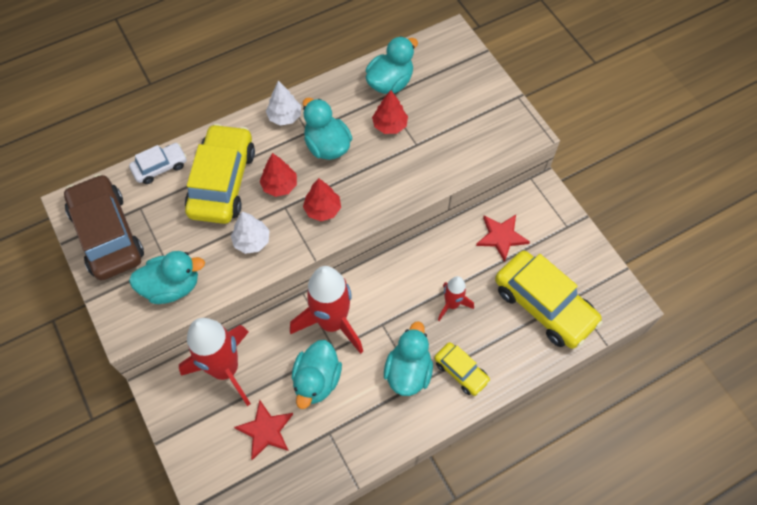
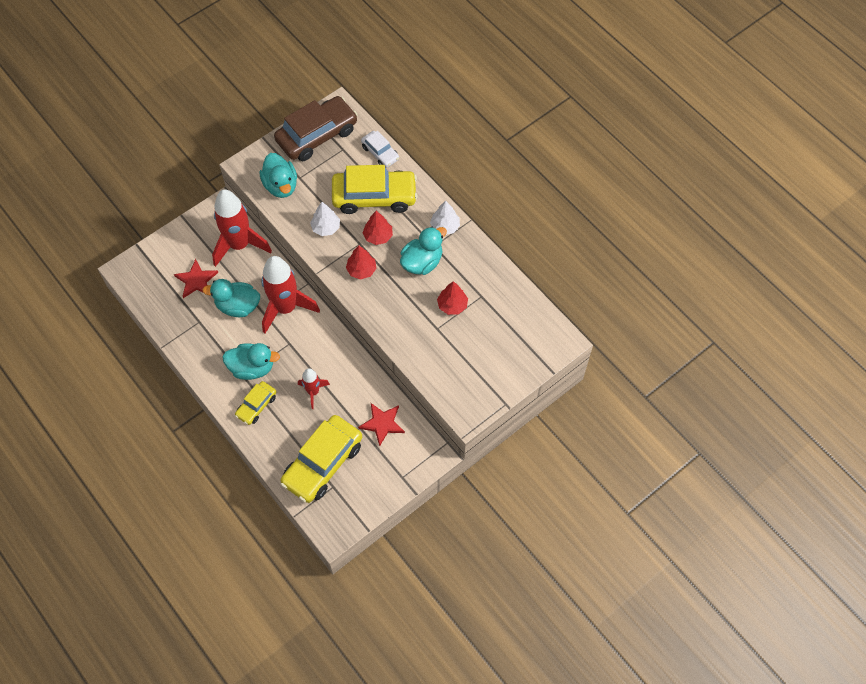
camera: 80 degrees right, 0 degrees up
turquoise duck [366,36,418,94] -> none

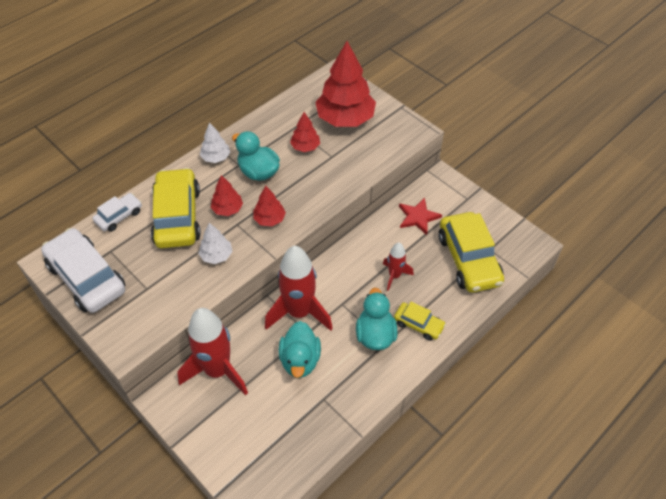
camera: 95 degrees left, 10 degrees down
red star [174,259,218,298] -> none
turquoise duck [259,153,297,198] -> none
brown car [274,96,358,161] -> white car [41,228,126,313]
yellow car [280,415,362,503] -> yellow car turned 45 degrees clockwise [439,212,504,293]
none -> red tree [315,41,376,127]

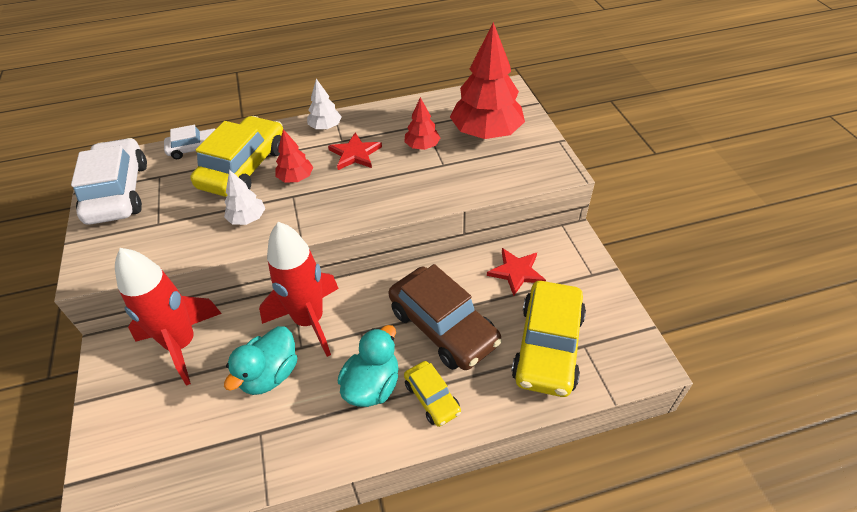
camera: 30 degrees right, 5 degrees down
turquoise duck [232,131,280,181] -> red star [328,133,382,170]
red tree [253,186,286,226] -> none
red rocket [383,243,414,291] -> brown car [389,264,502,370]

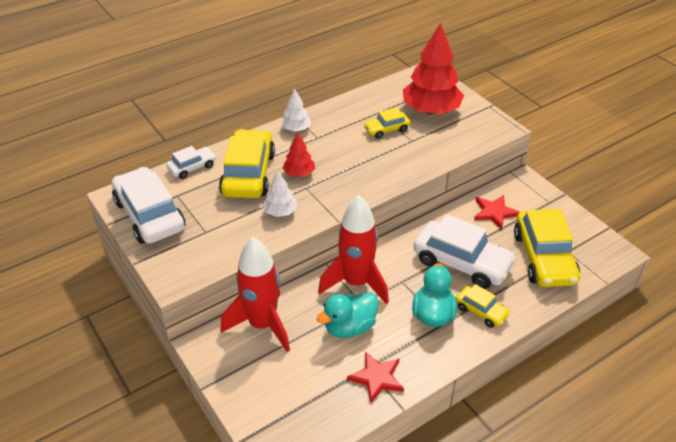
camera: 20 degrees left, 5 degrees down
turquoise duck [224,326,297,395] -> turquoise duck turned 45 degrees clockwise [316,292,379,338]
red star [328,133,382,170] -> red star moved to [347,352,404,403]
brown car [389,264,502,370] -> white car [414,214,517,289]
red tree [404,97,440,150] -> yellow car [364,107,411,139]

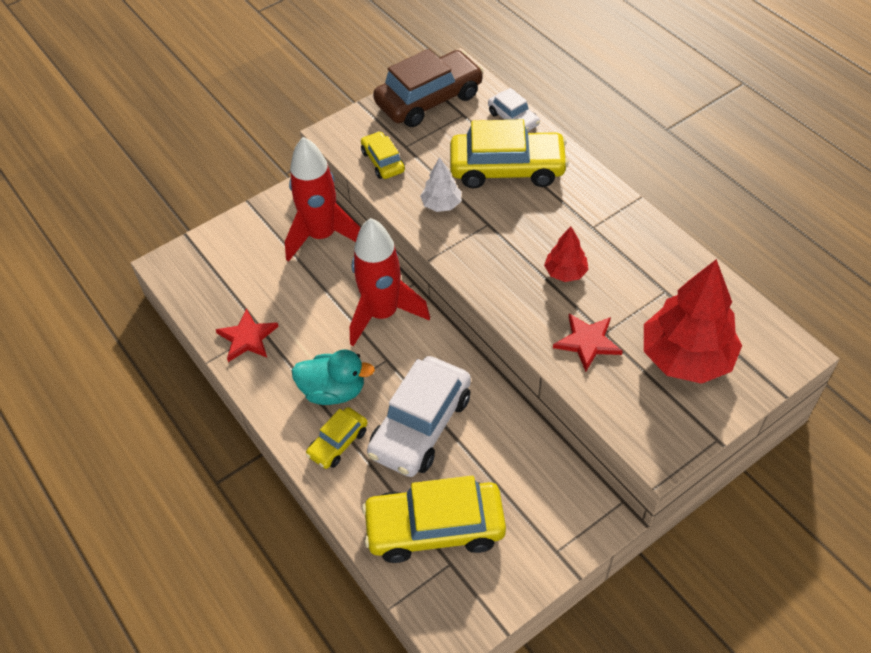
camera: 90 degrees right, 10 degrees up
white car [112,167,185,244] -> brown car [373,49,483,127]
white tree [281,88,311,132] -> none
red tree [283,132,315,177] -> red tree moved to [544,226,589,282]
turquoise duck [316,292,379,338] -> none
yellow car [364,107,411,139] -> yellow car moved to [361,131,405,179]
red star [474,195,520,230] -> red star moved to [553,313,623,372]

